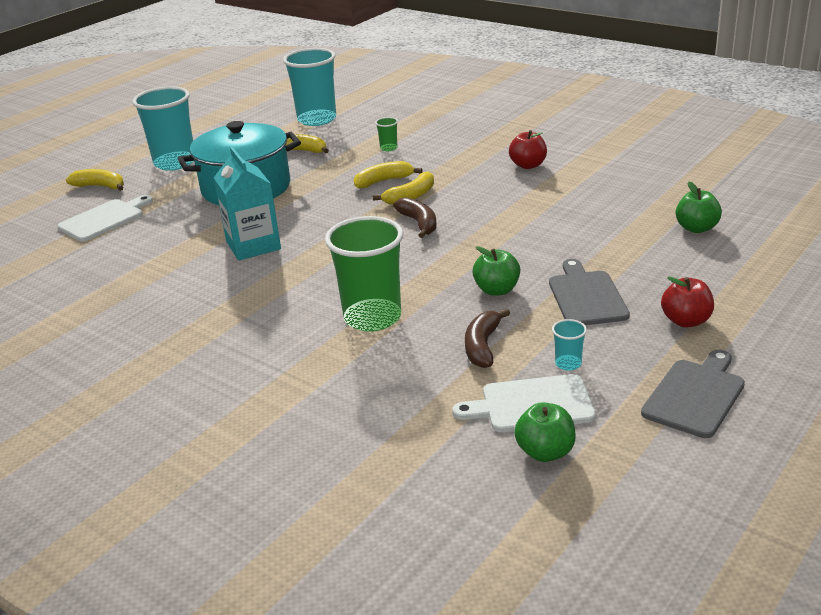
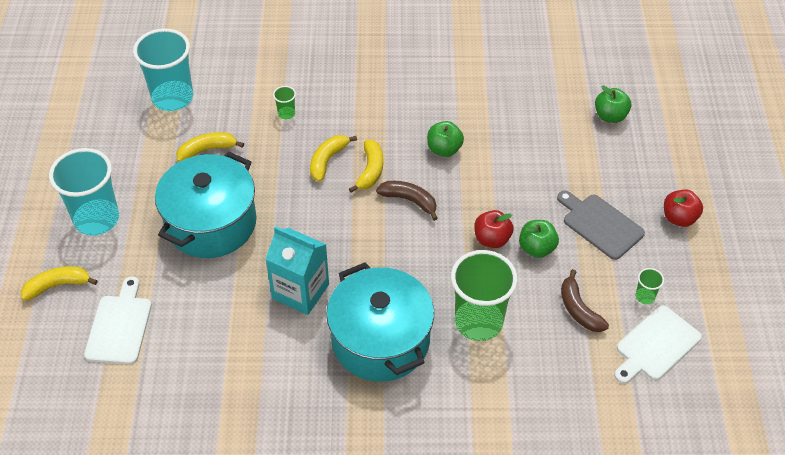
camera: 40 degrees left, 20 degrees up
red apple [509,130,547,169] -> red apple moved to [474,210,514,248]
green apple [514,402,576,462] -> green apple moved to [427,121,464,157]
turquoise cup [552,319,587,371] -> green cup [635,268,664,304]
grey cutting board [641,350,745,438] -> none
none -> turquoise pot [326,262,434,382]

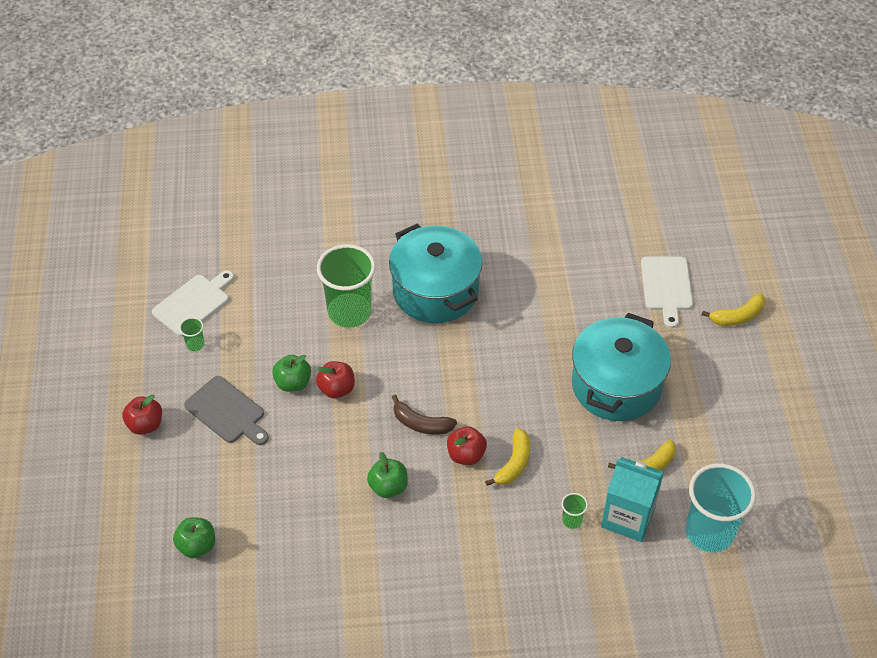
camera: 175 degrees right, 0 degrees up
turquoise cup [49,148,119,236] -> none
turquoise carton [266,226,329,315] -> turquoise carton moved to [601,457,664,542]
yellow banana [349,140,383,193] -> red apple [447,426,487,465]
brown banana [561,269,609,332] -> none

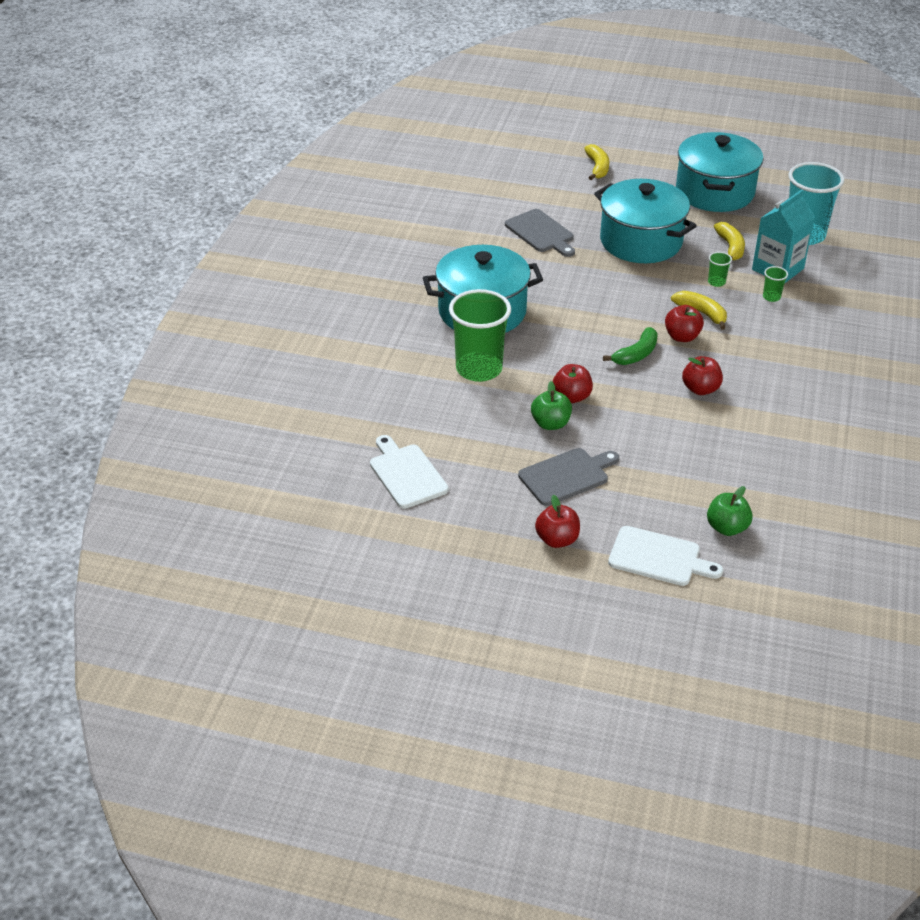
camera: 70 degrees left, 10 degrees down
green cup [179,317,205,351] -> green cup moved to [708,252,732,287]
green apple [367,452,408,498] -> red apple [682,356,723,395]
brown banana [392,395,457,435] -> green banana [603,327,658,365]
white cutting board [641,257,693,328] -> white cutting board moved to [608,526,723,586]
none -> grey cutting board [505,209,575,257]
none -> turquoise pot [676,132,763,212]

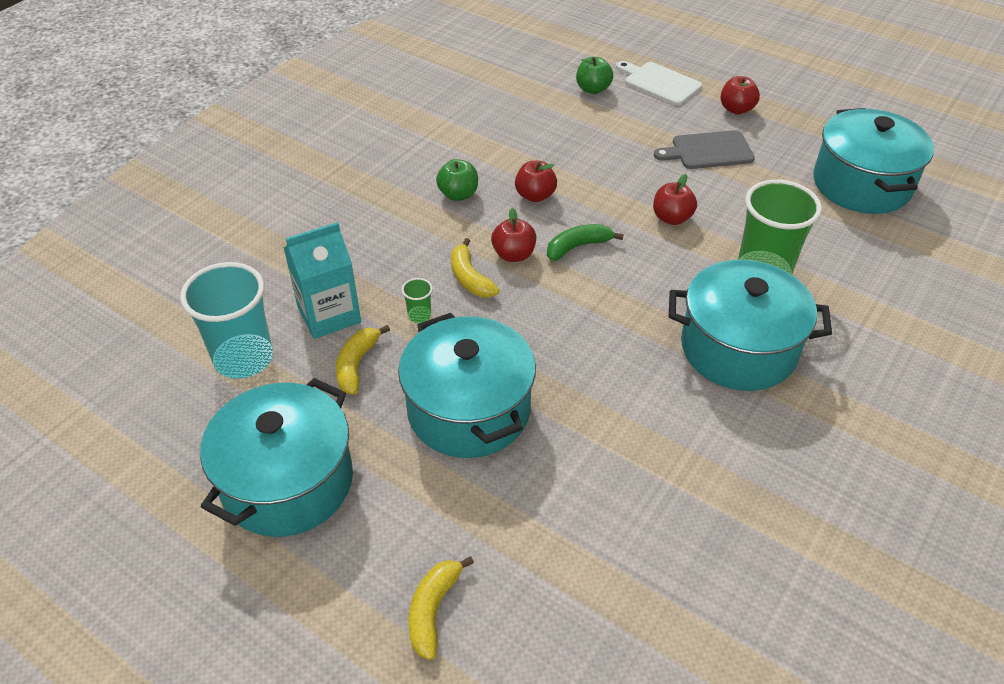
camera: 160 degrees left, 5 degrees up
white cutting board [370,435,449,509] -> turquoise pot [813,108,934,214]
grey cutting board [505,209,575,257] -> none
green apple [531,381,572,430] -> green apple moved to [436,159,478,201]
green cup [763,266,788,302] -> none

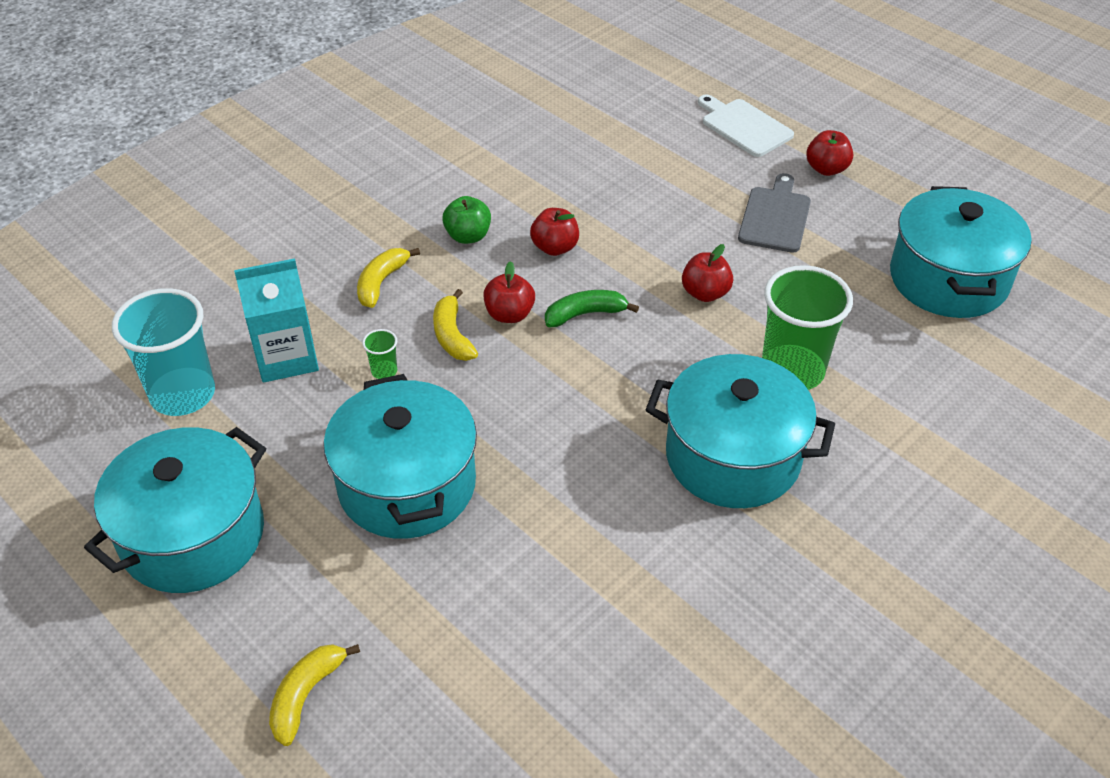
camera: 10 degrees right, 0 degrees up
yellow banana [336,325,390,395] -> yellow banana moved to [357,248,420,308]
green apple [576,57,613,94] -> none
grey cutting board [654,130,755,169] -> grey cutting board turned 105 degrees clockwise [738,173,811,253]

